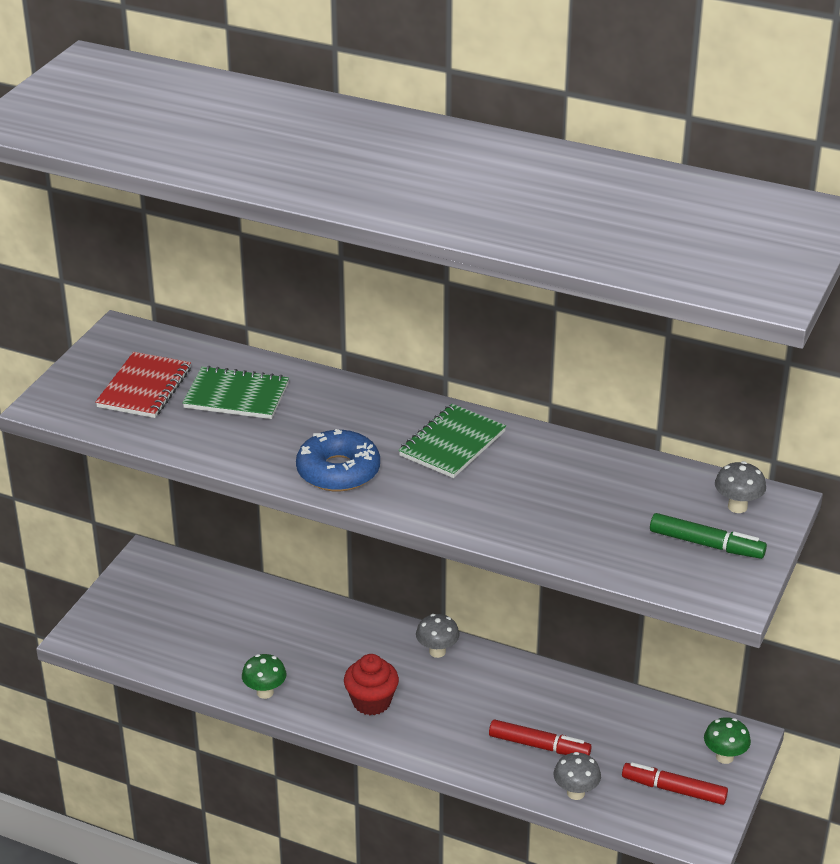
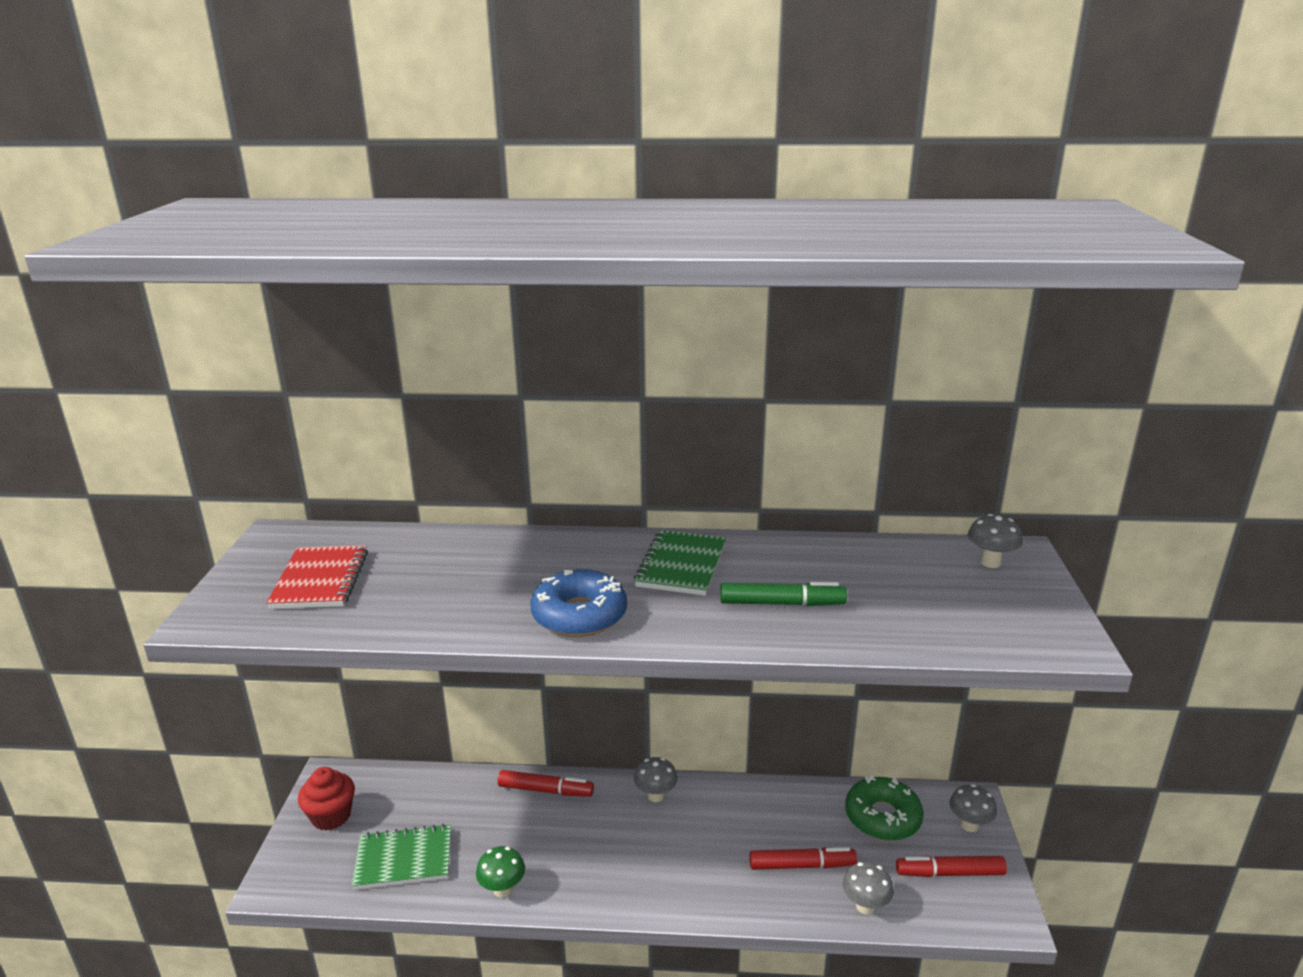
camera: 20 degrees left, 10 degrees down
green notebook [182,366,289,419] -> green notebook moved to [352,824,451,890]
red cupcake [344,654,399,715] -> red cupcake moved to [298,767,355,831]
green marker [650,513,767,559] -> green marker moved to [720,582,847,606]
green mushroom [704,717,751,764] -> grey mushroom [949,784,997,832]
none -> red marker [498,770,594,797]
none -> green donut [845,775,924,841]

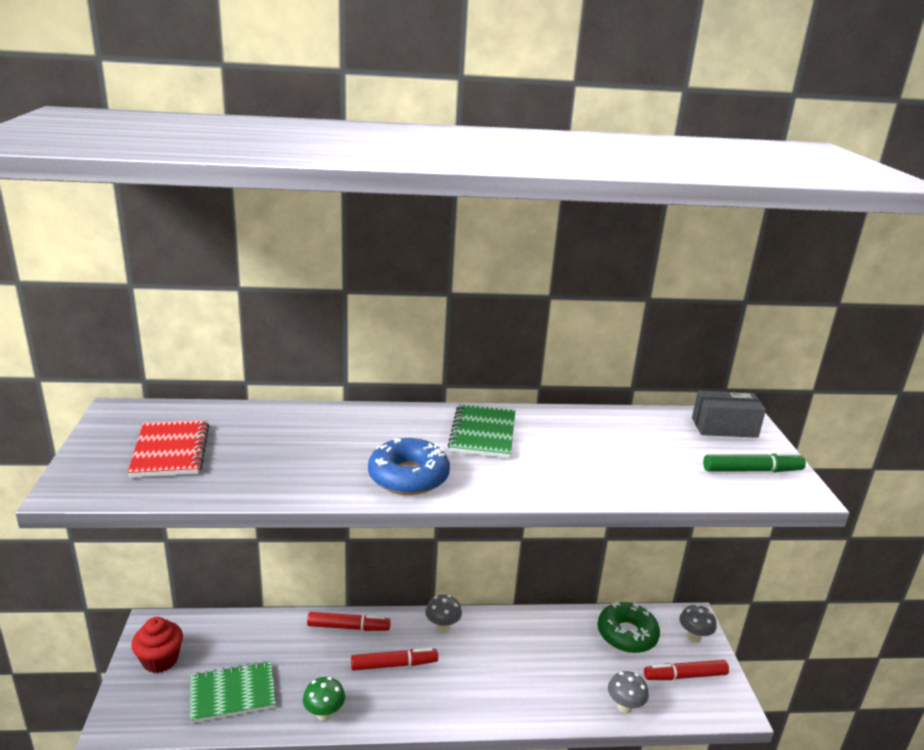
camera: 10 degrees left, 0 degrees up
green marker [720,582,847,606] -> green marker moved to [703,452,806,472]
red marker [749,847,857,870] -> red marker moved to [351,648,438,671]
grey mushroom [968,514,1023,568] -> grey box [692,390,766,438]

